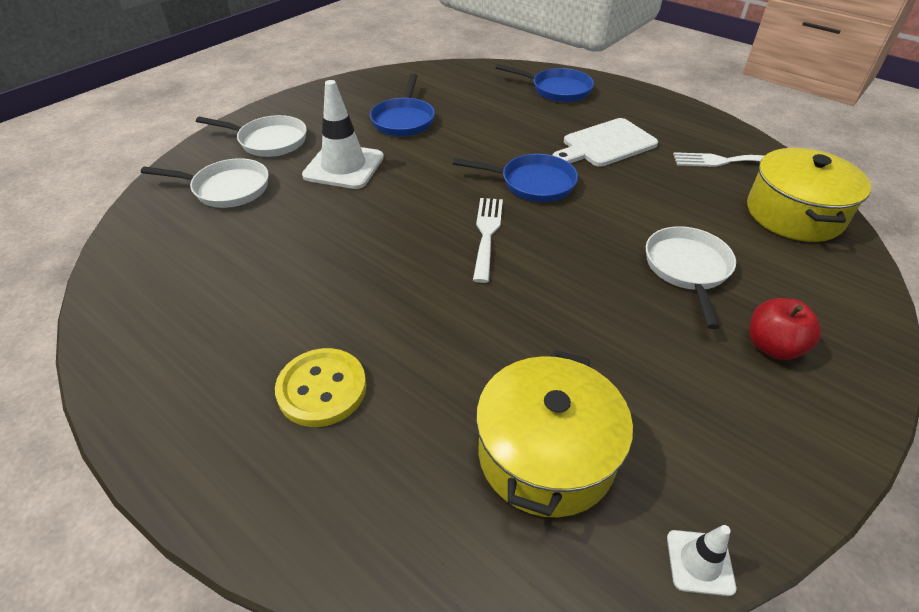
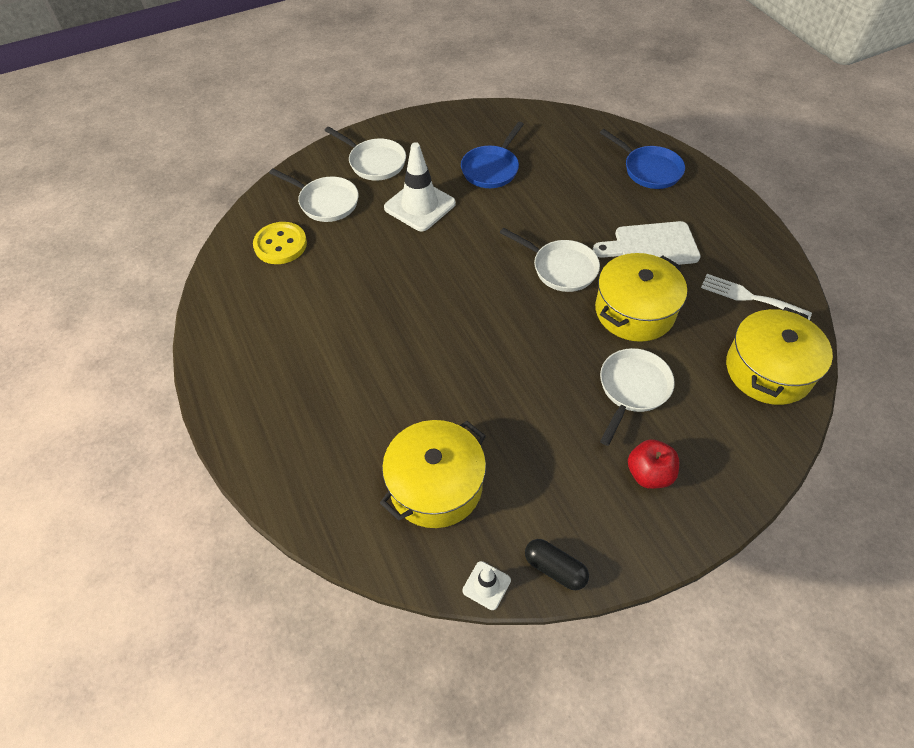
camera: 25 degrees right, 10 degrees up
yellow button [275,348,367,427] -> yellow button moved to [253,222,307,264]
blue pan [453,154,578,202] -> white pan [500,228,600,292]
white fork [473,198,503,283] -> none
none -> black capsule [525,539,589,590]
none -> yellow pot [595,253,687,342]

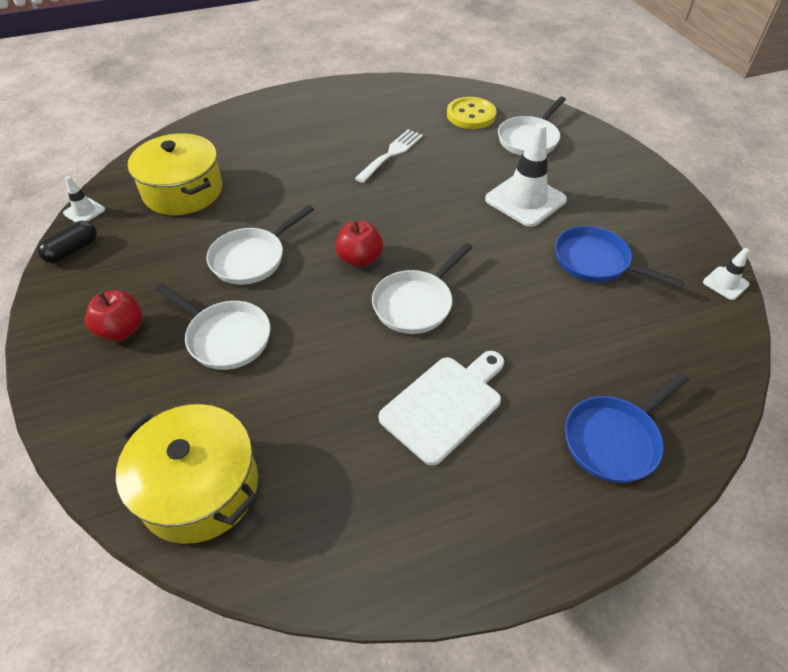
camera: 95 degrees right, 5 degrees down
white pan [325,127,406,180] -> white pan moved to [207,205,314,285]
white cutting board [593,221,701,265] -> white cutting board turned 45 degrees clockwise [378,351,504,466]
yellow pot [595,253,687,342] -> none
white fork [701,274,812,320] -> white fork moved to [355,129,423,183]
none -> red apple [335,220,383,267]
none -> white traffic cone [703,248,750,300]

